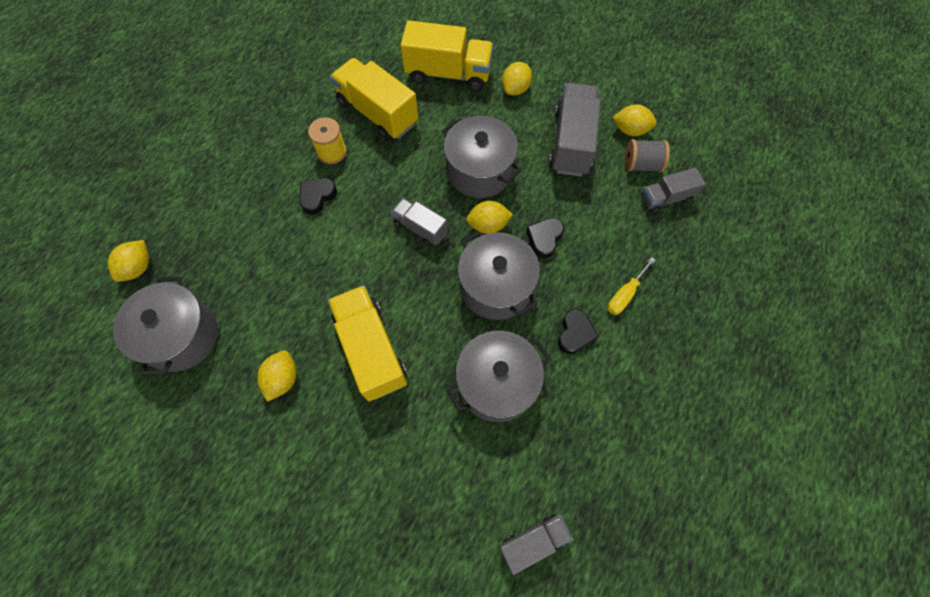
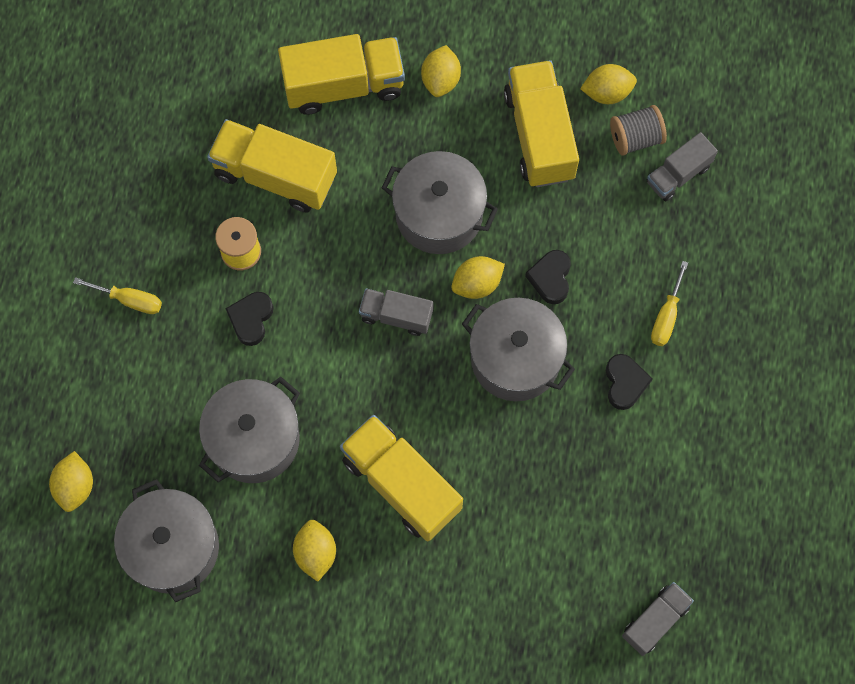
camera: 20 degrees left, 5 degrees up
grey pot [447,331,551,422] -> grey pot moved to [199,377,300,483]
grey truck [549,83,601,176] -> yellow truck [504,60,579,187]
none -> yellow screwdriver [73,277,162,314]

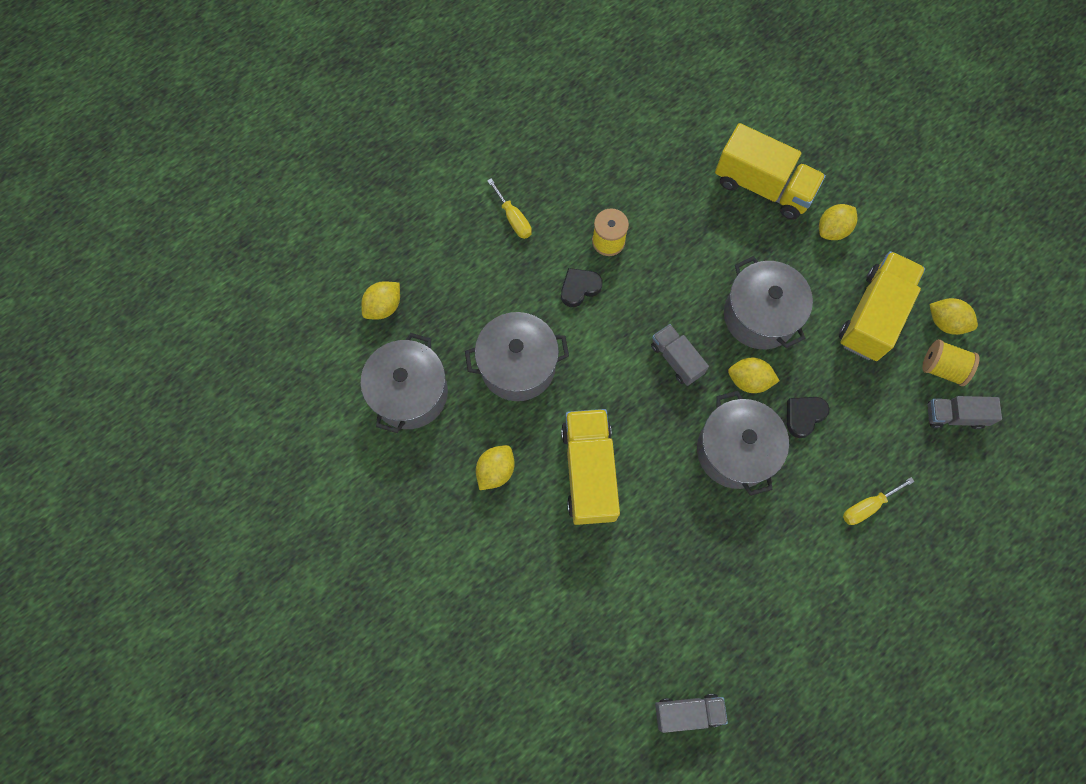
camera: 40 degrees right, 0 degrees up
yellow truck [207,119,337,213] -> none
black heart [606,354,653,410] -> none
grey spool [610,105,667,156] -> yellow spool [922,339,980,386]

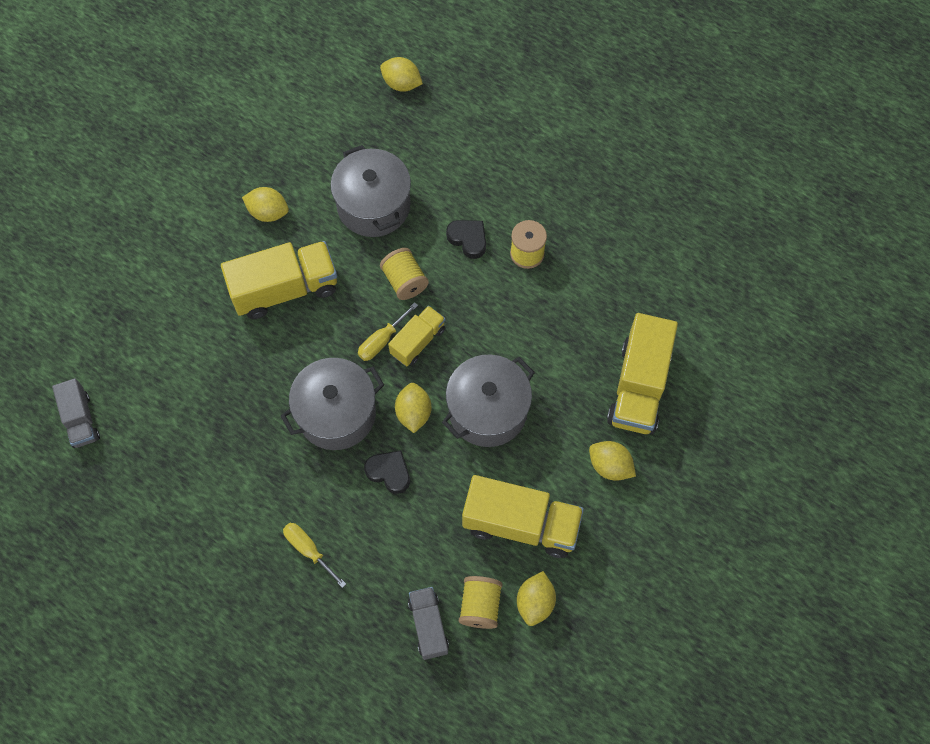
camera: 75 degrees right, 5 degrees down
grey pot [361,333,448,433] -> none
yellow screwdriver [487,178,532,239] -> yellow screwdriver moved to [358,302,418,361]
grey truck [651,324,709,386] -> yellow truck [388,306,445,366]
none -> yellow spool [380,248,429,300]

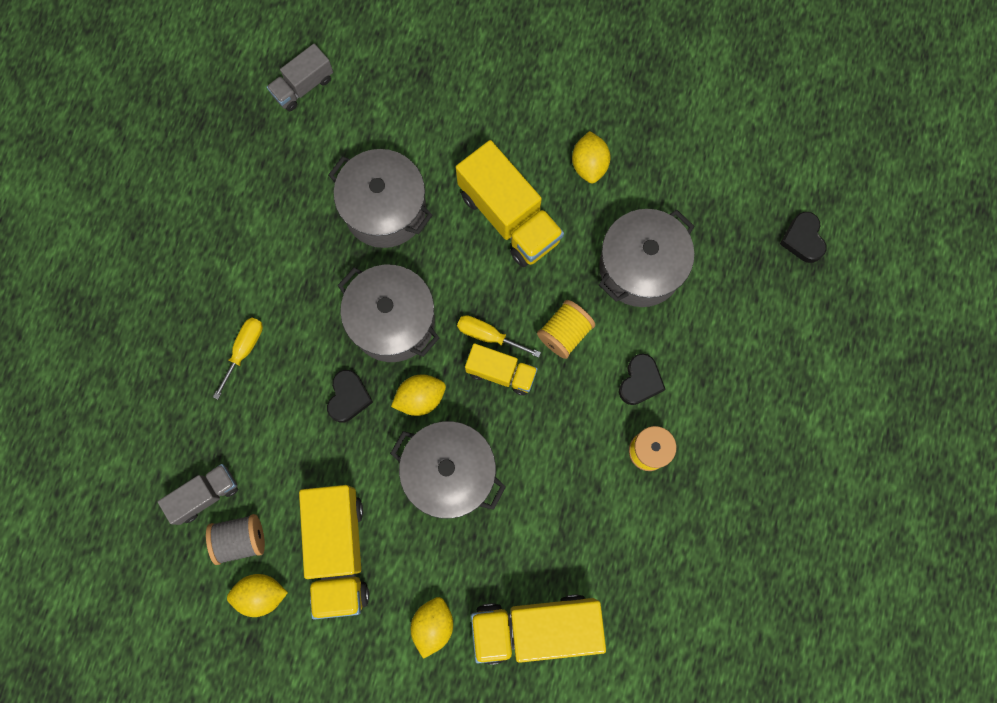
camera: 70 degrees right, 10 degrees up
yellow lemon [380,57,423,92] -> black heart [780,212,827,263]
yellow spool [459,576,503,629] -> grey spool [206,514,265,565]
none -> grey pot [328,149,433,248]

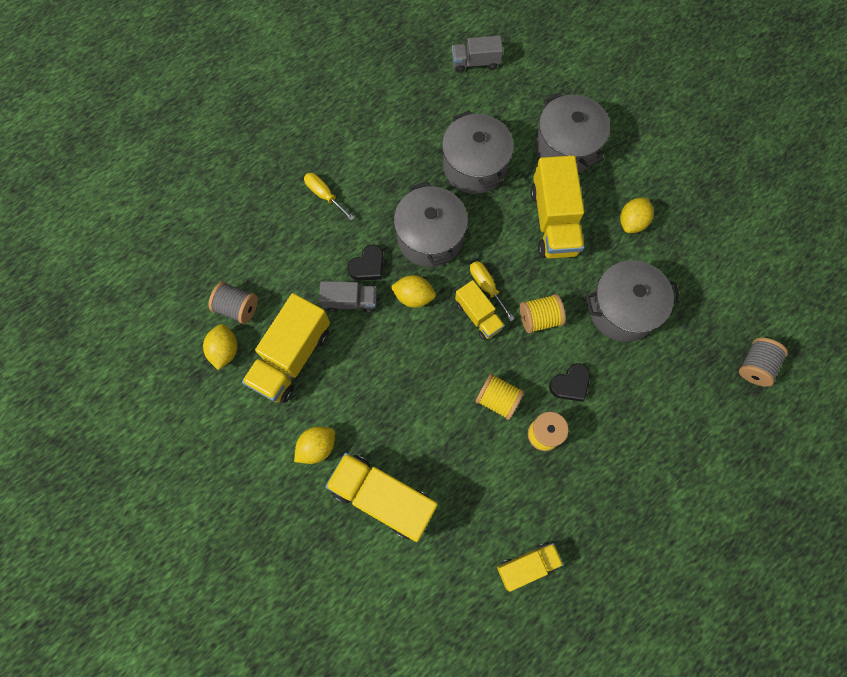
camera: 35 degrees right, 5 degrees down
grey truck [158,464,238,525] -> grey truck moved to [319,281,377,313]
yellow screwdriver [213,318,263,399] -> yellow screwdriver turned 105 degrees counterclockwise [304,173,354,220]
yellow lemon [227,574,288,617] -> yellow lemon turned 60 degrees clockwise [203,324,237,370]
grey pot [390,421,506,519] -> grey pot moved to [535,93,610,173]
black heart [780,212,827,263] -> grey spool [739,338,788,387]
none -> yellow spool [475,373,525,420]
none -> yellow truck [497,542,563,592]

